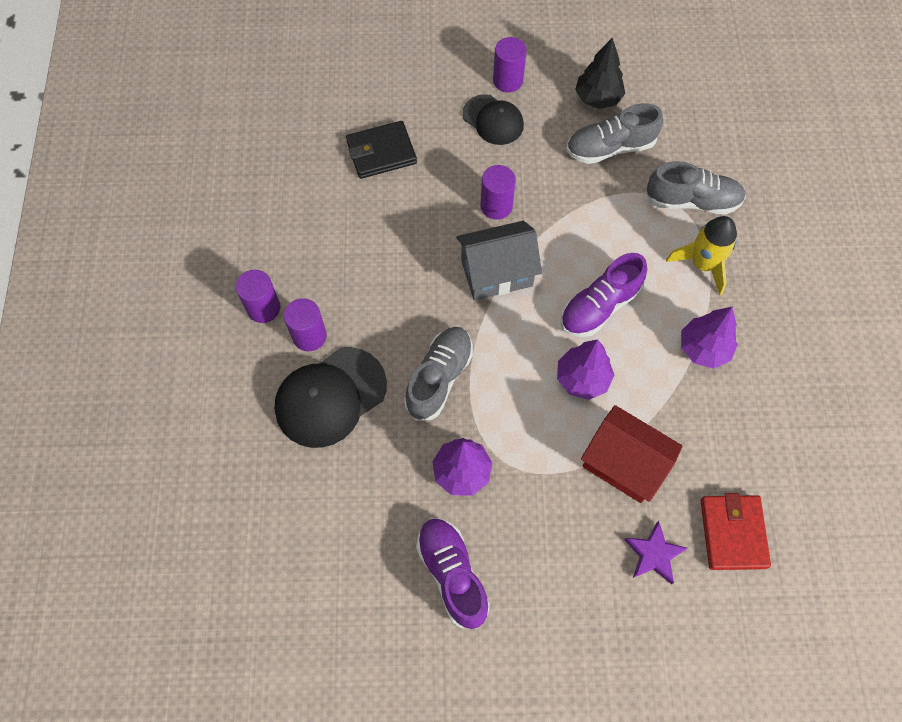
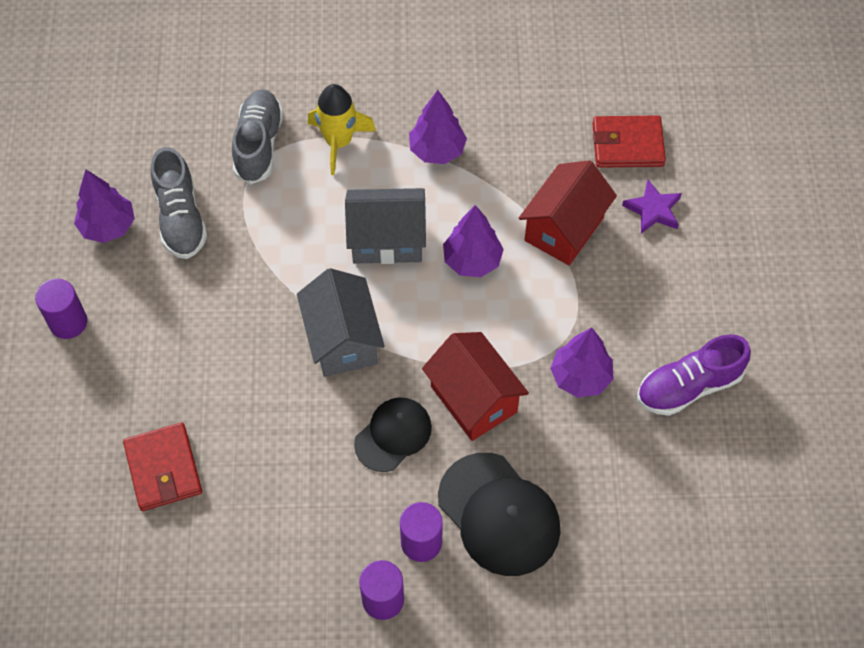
camera: 90 degrees left, 5 degrees down
black wallet [346,121,417,179] -> red wallet [123,422,202,511]
grey shoe [404,327,473,421] -> red house [422,332,529,441]
black cap [463,94,524,145] -> black cap moved to [354,397,432,472]
purple cylinder [480,165,516,220] -> none
purple shoe [561,253,647,337] -> grey house [345,188,426,264]
black tree [575,37,625,109] -> purple tree [74,170,135,243]

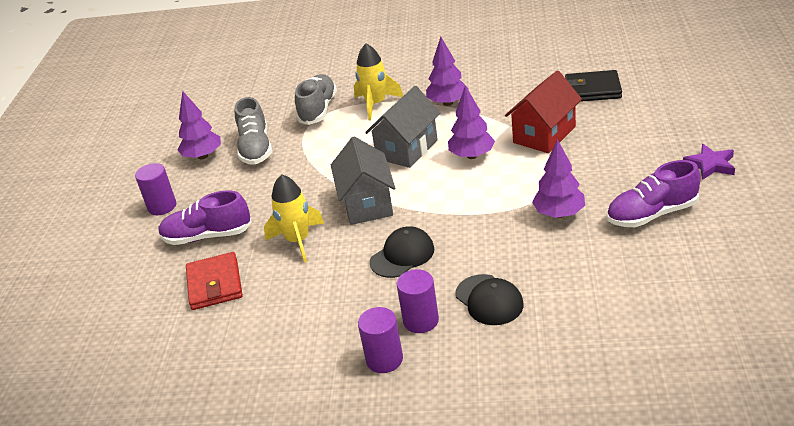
camera: 10 degrees right, 25 degrees down
grey house [345,188,426,264] -> grey house turned 60 degrees counterclockwise [365,86,441,168]
red house [422,332,529,441] -> none
black cap [438,453,560,576] -> black cap [455,274,524,325], size x0.64
red wallet [592,115,666,168] -> black wallet [565,70,622,102]
purple star [622,180,682,234] -> purple star moved to [683,144,735,180]
none -> purple shoe [158,190,252,245]
none -> yellow rocket [264,174,324,263]

